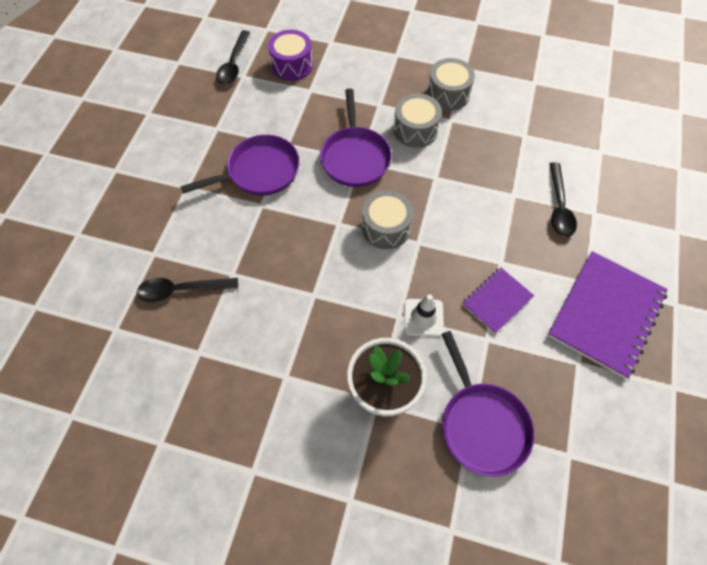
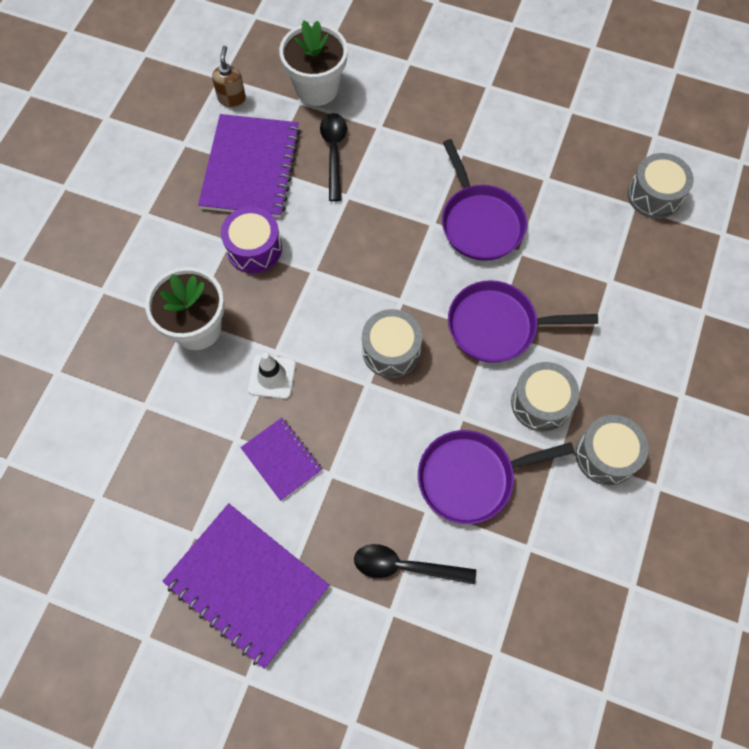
camera: 95 degrees right, 5 degrees up
black spoon [216,30,250,84] -> grey drum [627,153,694,219]
purple drum [268,30,313,81] -> purple drum moved to [221,207,282,273]
purple pan [441,331,534,477] -> purple pan moved to [418,430,575,524]
none -> purple notebook [198,114,300,218]
none -> brown soap dispenser [212,46,246,107]
none -> white flower pot [279,20,348,106]

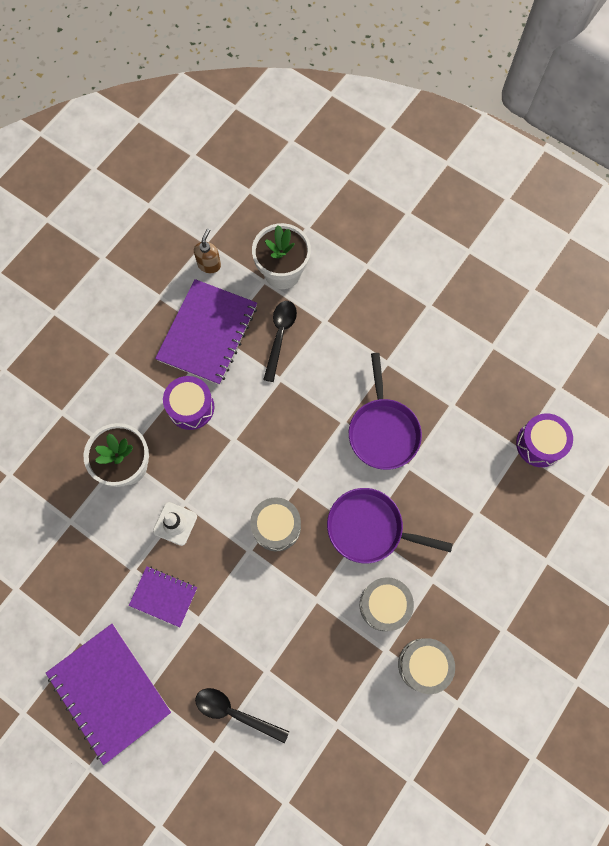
camera: 15 degrees right, 5 degrees up
purple notebook [240,418,322,501] -> purple notebook turned 45 degrees counterclockwise [129,566,197,627]
purple pan [418,430,575,524] -> none
grey drum [627,153,694,219] -> purple drum [516,413,573,467]

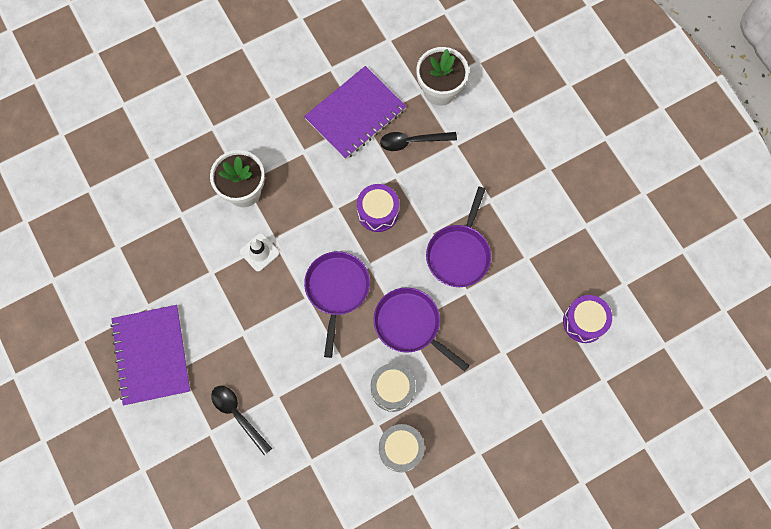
camera: 25 degrees right, 0 degrees up
purple notebook [129,566,197,627] -> none
purple drum [163,376,215,430] -> purple drum moved to [357,184,399,232]
brown soap dispenser [194,228,221,273] -> none
grey drum [250,497,301,551] -> purple pan [304,251,370,358]
black spoon [263,301,297,382] -> black spoon turned 135 degrees counterclockwise [380,132,457,151]

